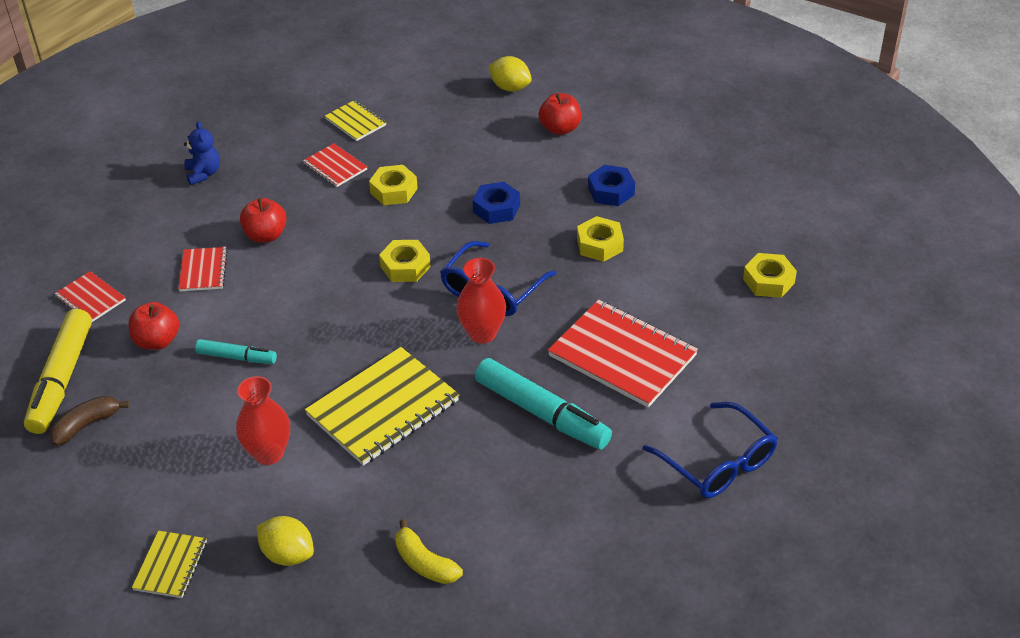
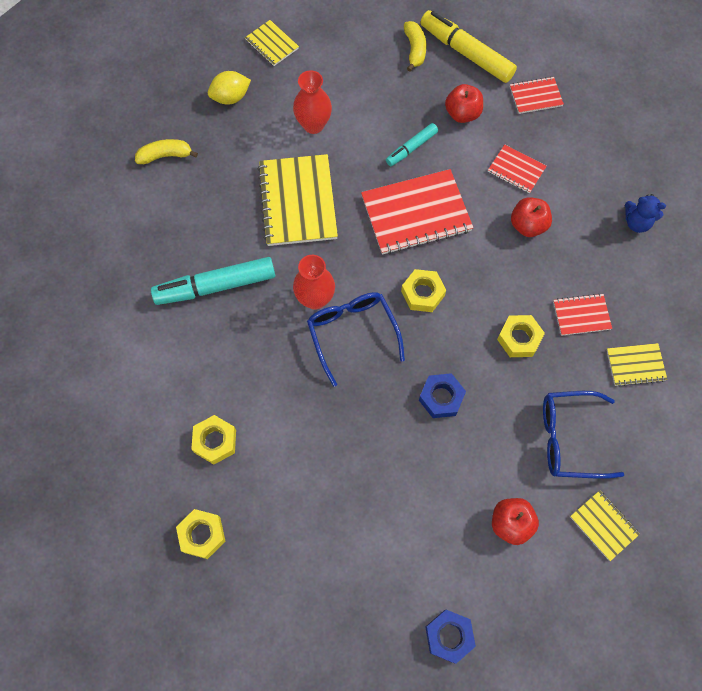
camera: 125 degrees right, 25 degrees up
brown banana [49,396,129,446] -> yellow banana [404,21,427,71]
yellow lemon [488,56,532,92] -> yellow notebook [570,490,640,561]
red notebook [548,299,698,408] -> red notebook moved to [361,169,473,255]
yellow nut [577,216,624,262] -> yellow nut moved to [191,415,236,465]
blue nut [588,165,635,206] -> blue nut moved to [425,610,476,664]
blue glasses [643,402,778,498] -> blue glasses moved to [543,391,624,479]

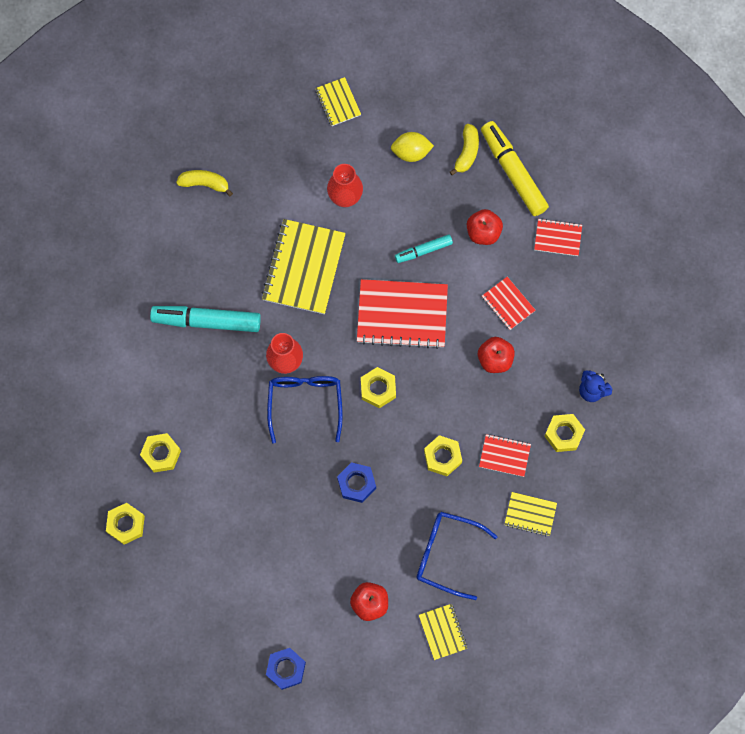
camera: 20 degrees right, 5 degrees up
yellow lemon [208,71,251,105] -> yellow lemon moved to [391,132,434,162]
none -> yellow nut [544,414,585,452]

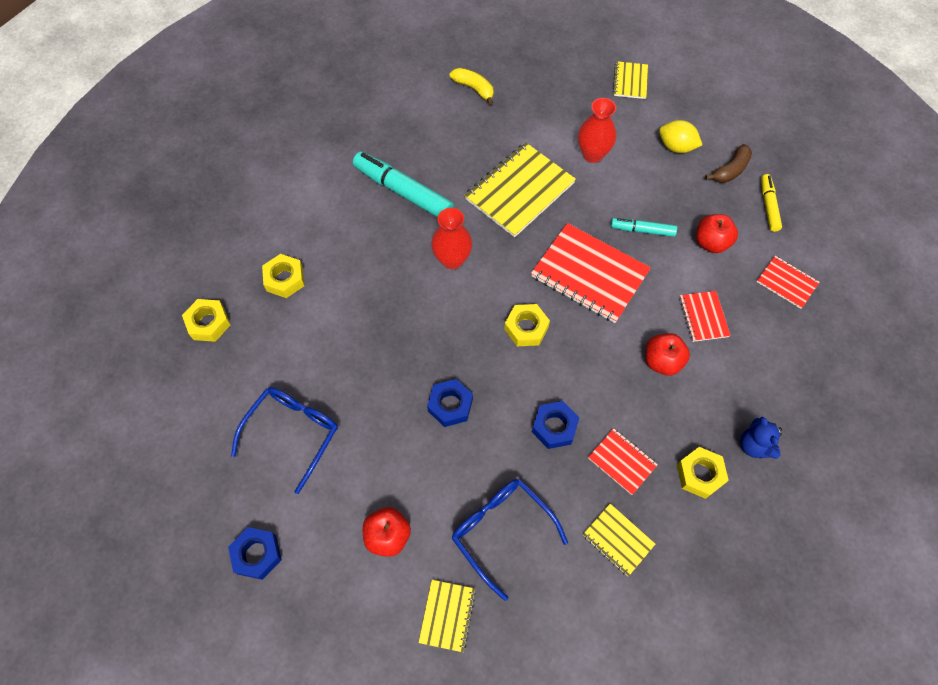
camera: 30 degrees right, 10 degrees down
blue glasses [267,376,343,444] -> blue glasses moved to [231,387,338,494]
yellow nut [424,435,462,476] -> blue nut [532,401,579,449]
yellow banana [450,124,479,176] -> brown banana [705,144,752,183]
yellow marker [481,121,549,216] -> yellow marker [761,174,782,232], size x0.55

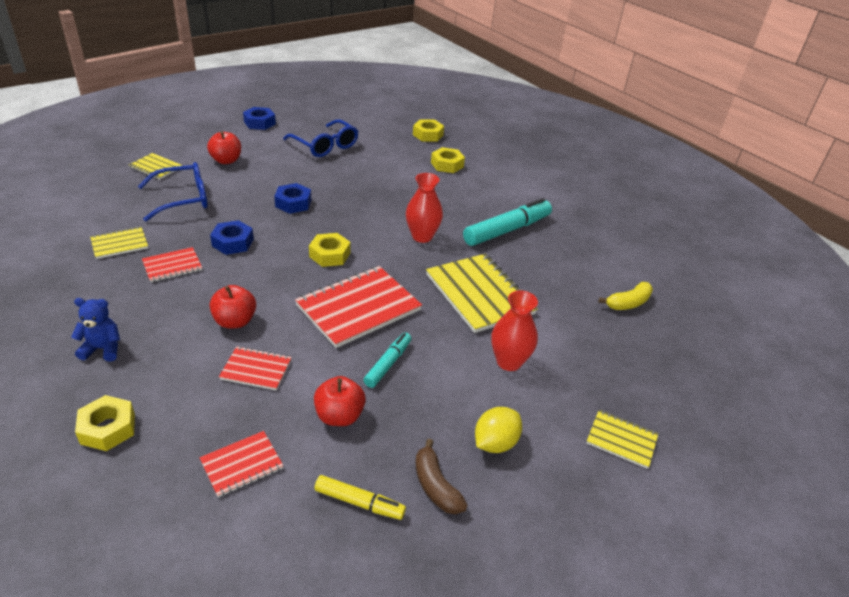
camera: 105 degrees right, 25 degrees down
yellow nut [677,447,729,499] -> yellow nut moved to [75,395,135,451]

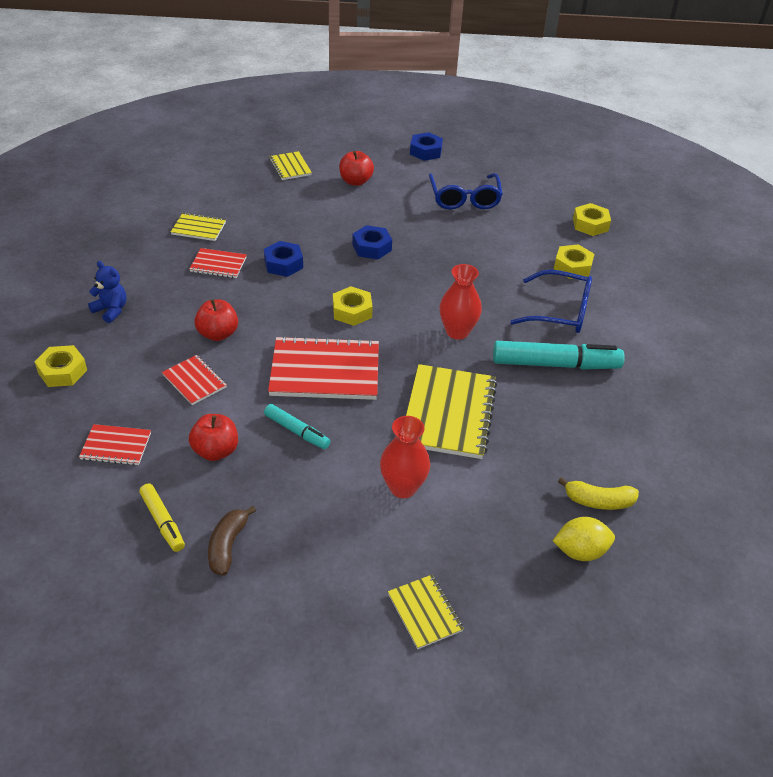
camera: 40 degrees right, 5 degrees up
blue glasses [138,162,208,221] -> blue glasses moved to [510,270,592,333]
turquoise marker [363,333,411,388] -> turquoise marker turned 60 degrees clockwise [264,404,330,449]
yellow lemon [475,407,522,453] -> yellow lemon moved to [553,517,615,561]

